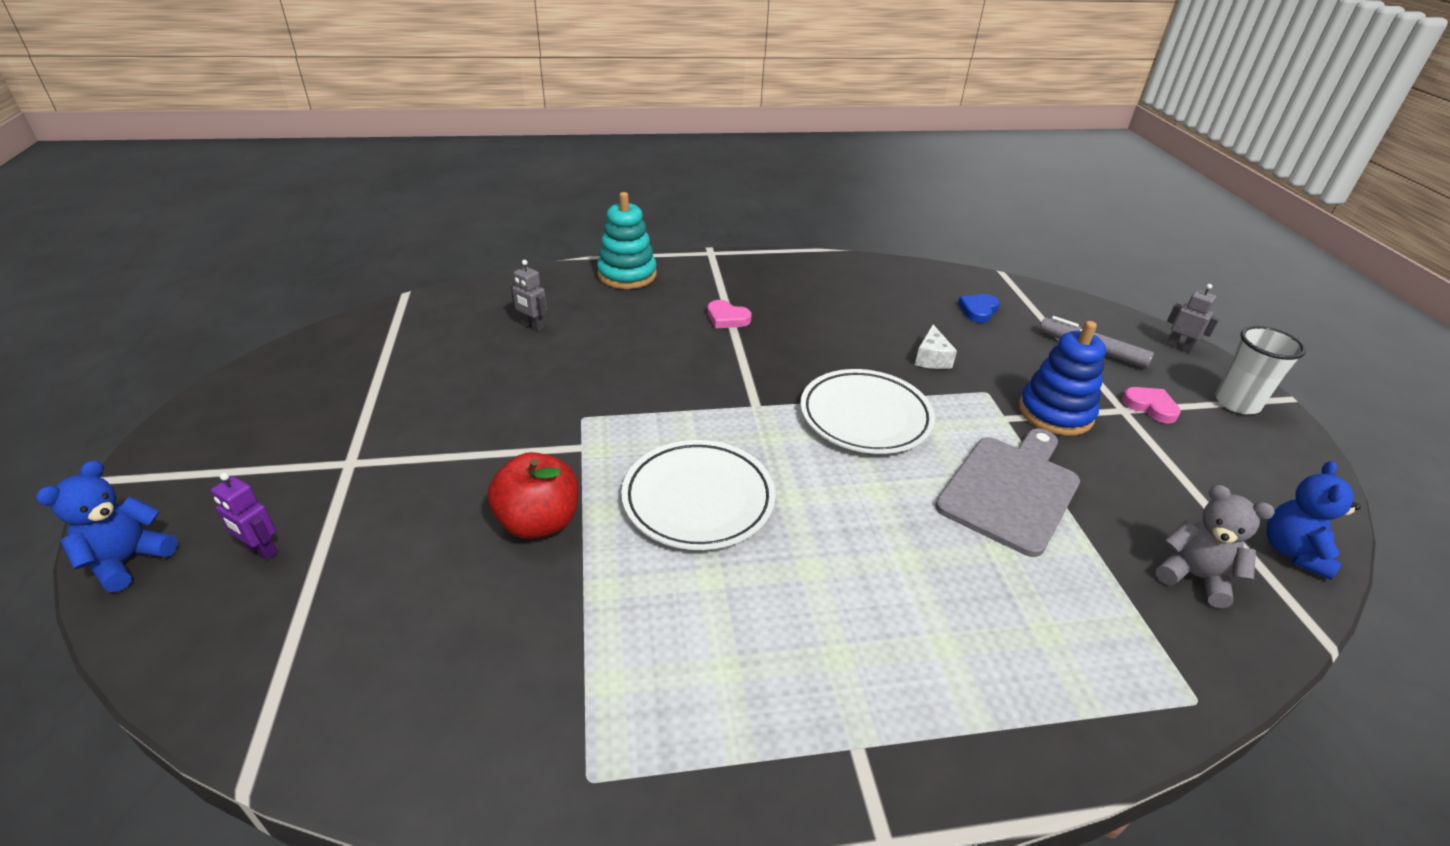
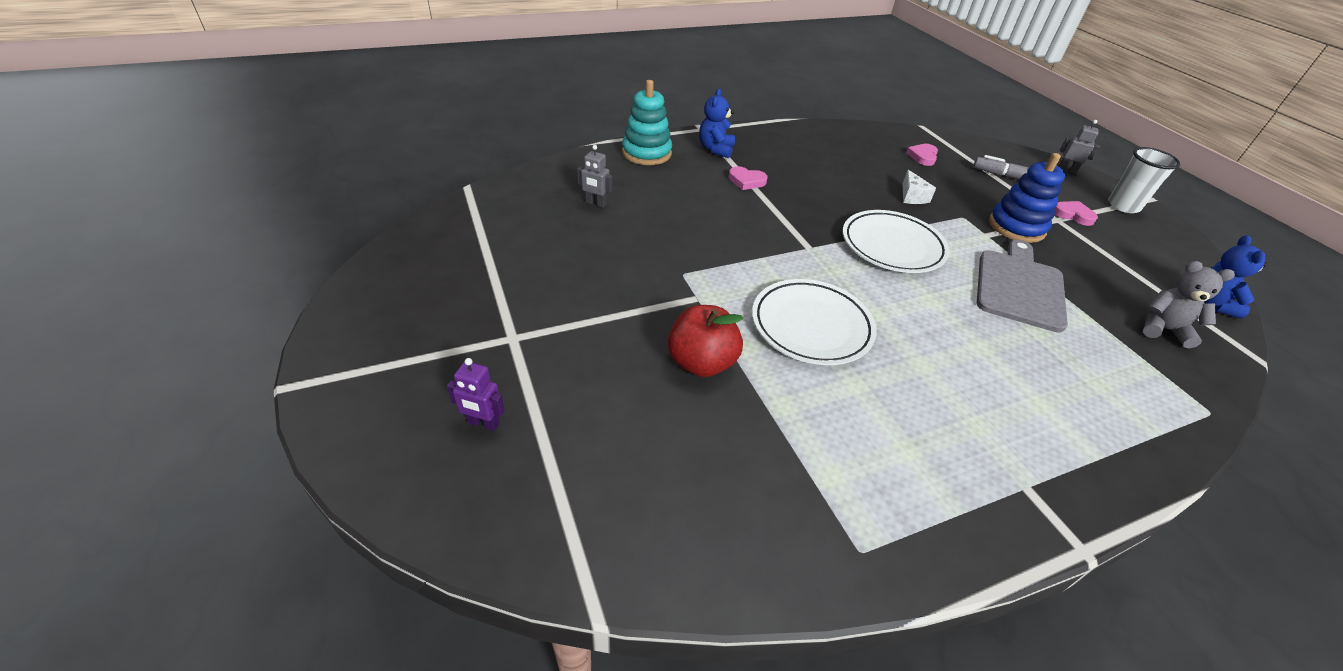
camera: 15 degrees left, 5 degrees up
blue teddy bear [36,460,178,592] -> blue teddy bear moved to [699,89,735,158]
blue heart [958,294,1000,323] -> pink heart [906,144,938,166]

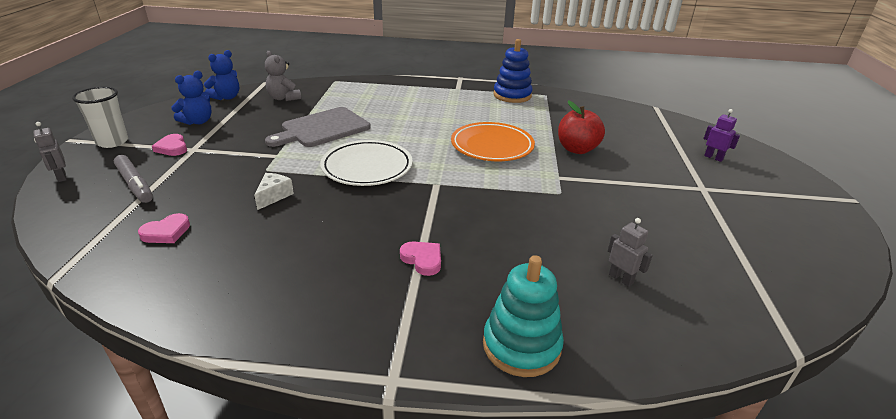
camera: 150 degrees left, 10 degrees down
blue teddy bear [699,89,735,158] -> blue teddy bear moved to [171,71,212,125]
white plate [752,279,877,365] -> orange plate [451,122,535,161]
blue stacking toy [989,153,1065,243] -> blue stacking toy moved to [493,39,533,103]

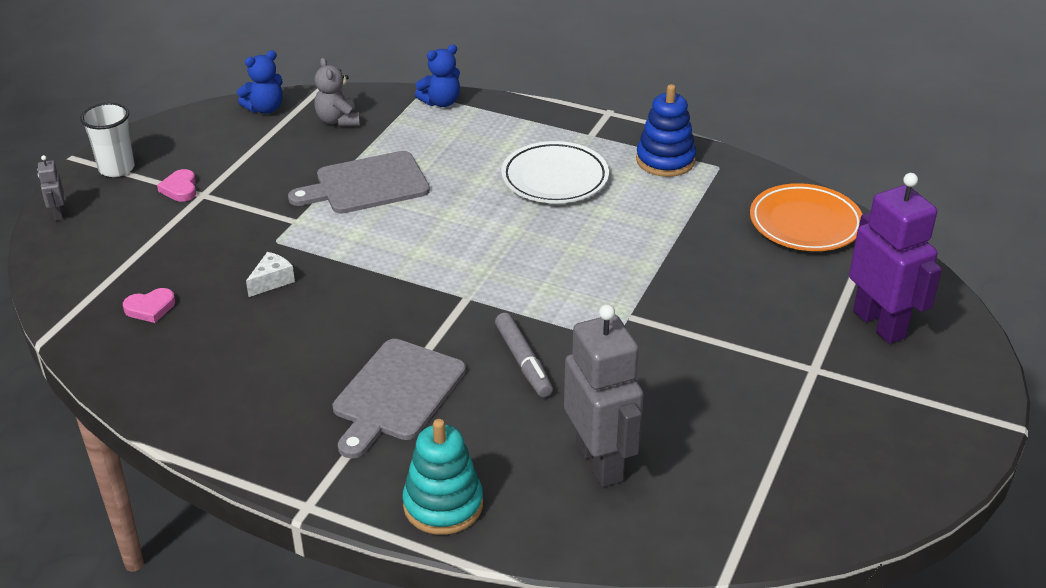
camera: 20 degrees right, 5 degrees up
grey marker [114,155,153,203] -> grey marker moved to [495,313,553,397]
blue teddy bear [171,71,212,125] -> blue teddy bear moved to [415,45,460,107]
white plate [320,140,413,186] -> white plate moved to [501,141,609,203]
pink heart [400,241,441,276] -> grey cutting board [333,339,466,459]
orange plate [451,122,535,161] -> orange plate moved to [750,183,862,251]
red apple [558,100,605,154] -> none
grey robot [608,218,653,287] -> grey robot [564,304,644,487], size x2.36
purple robot [704,109,740,162] -> purple robot [849,173,942,344], size x2.36

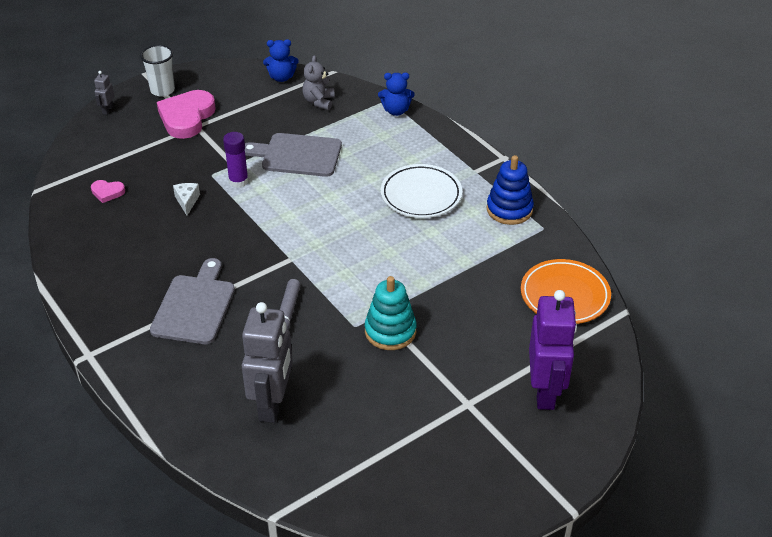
camera: 30 degrees right, 5 degrees up
pink heart [157,169,196,202] -> pink heart [157,90,216,139], size x2.11
white cheese [246,252,295,297] -> white cheese turned 75 degrees counterclockwise [173,183,200,215]
grey cutting board [333,339,466,459] -> grey cutting board turned 135 degrees clockwise [150,258,235,344]
turquoise stacking toy [403,419,483,535] -> turquoise stacking toy moved to [365,276,417,350]
none -> purple glue stick [223,132,249,188]

